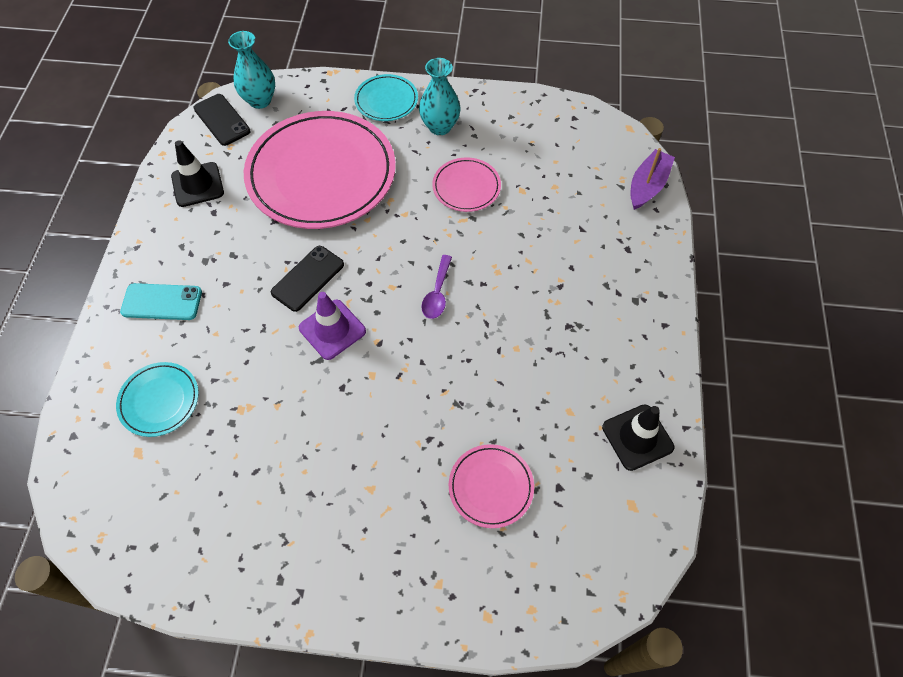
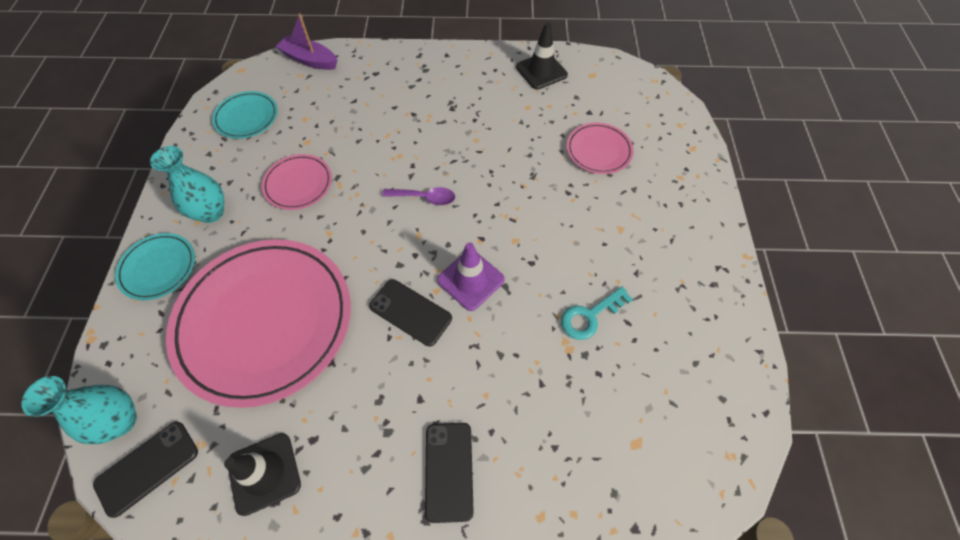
camera: 95 degrees left, 0 degrees up
turquoise plate [116,362,199,437] -> turquoise plate moved to [212,91,278,139]
turquoise phone [120,283,202,320] -> black phone [425,423,474,523]
none -> turquoise key [561,287,633,340]

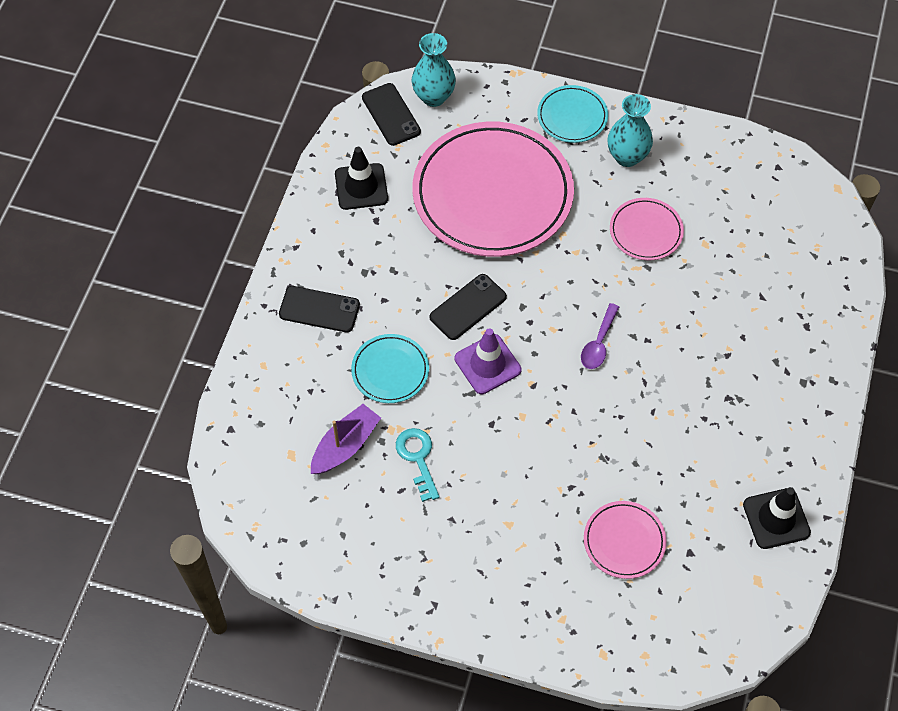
camera: 105 degrees right, 0 degrees up
turquoise plate [212,91,278,139] -> turquoise plate moved to [351,334,429,403]
purple boat [275,13,338,70] -> purple boat moved to [311,404,381,474]

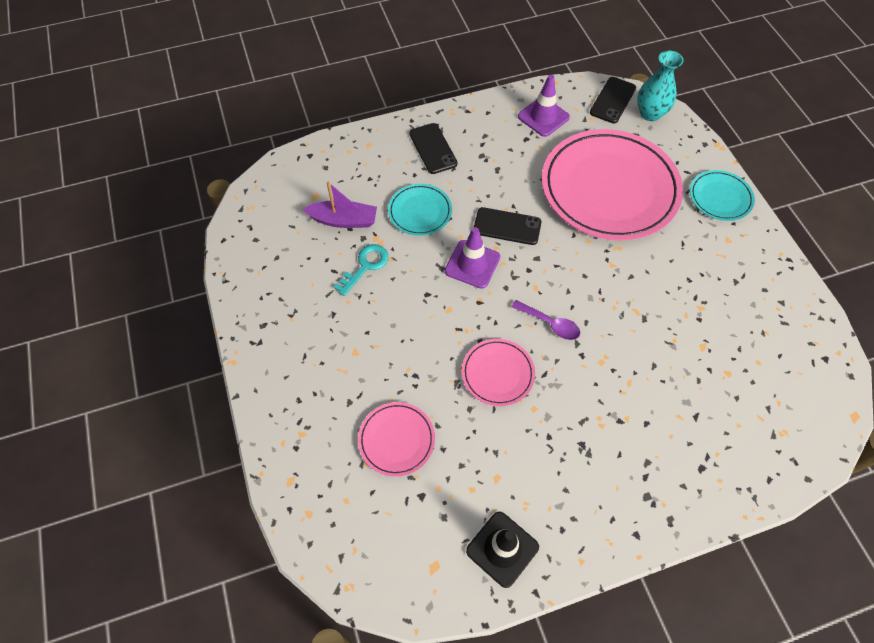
camera: 55 degrees right, 0 degrees up
black traffic cone [335,147,388,210] -> purple traffic cone [518,75,570,137]
purple spoon [581,303,619,369] -> purple spoon turned 135 degrees counterclockwise [511,300,580,340]
turquoise vase [607,94,653,167] -> none
pink plate [610,198,684,260] -> pink plate moved to [462,339,535,406]

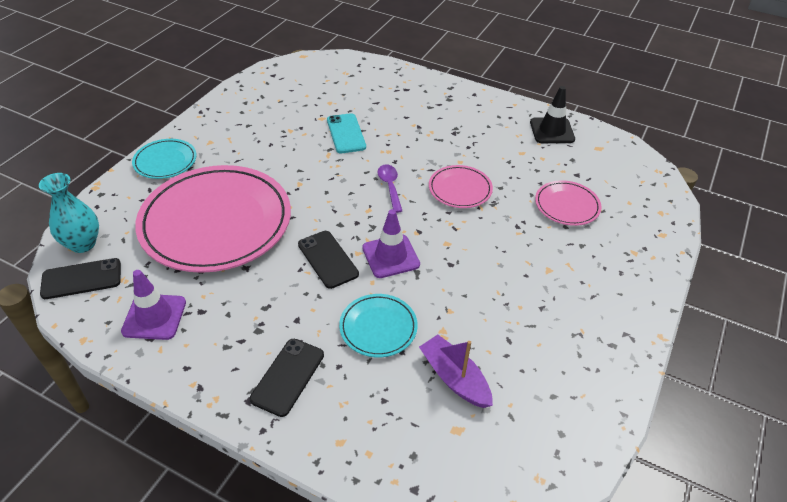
camera: 135 degrees left, 15 degrees down
turquoise key [333,244,389,296] -> none
none -> turquoise phone [327,113,366,153]

